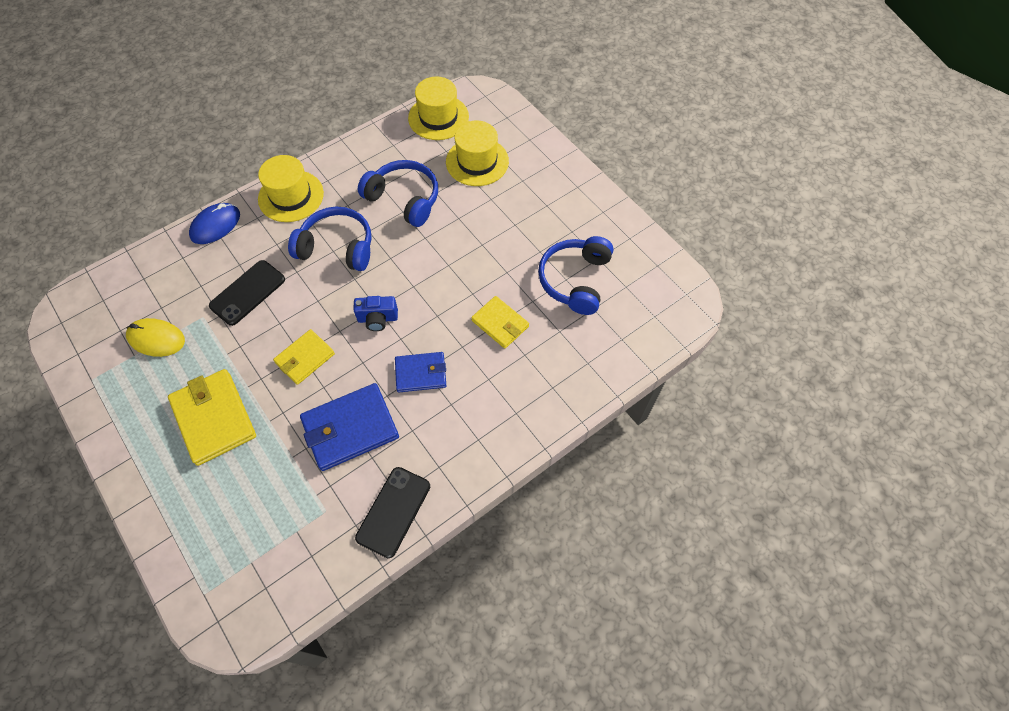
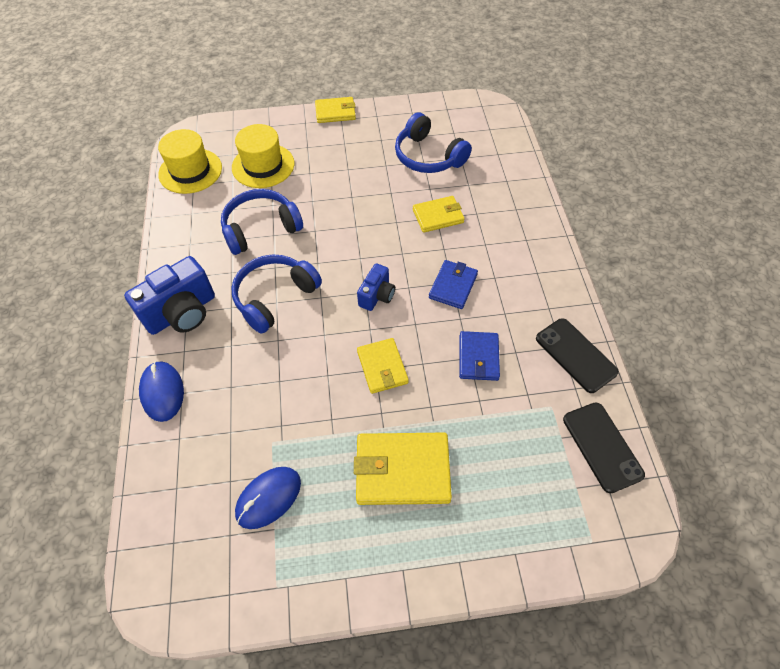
camera: 60 degrees left, 5 degrees down
yellow mouse [126,318,185,357] -> blue mouse [235,467,301,529]
black phone [209,260,285,326] -> black phone moved to [563,402,645,493]
yellow hat [258,155,324,222] -> blue camera [124,256,215,335]
blue wallet [300,383,399,471] -> blue wallet [459,331,500,381], size x0.62
none -> yellow wallet [315,97,356,123]

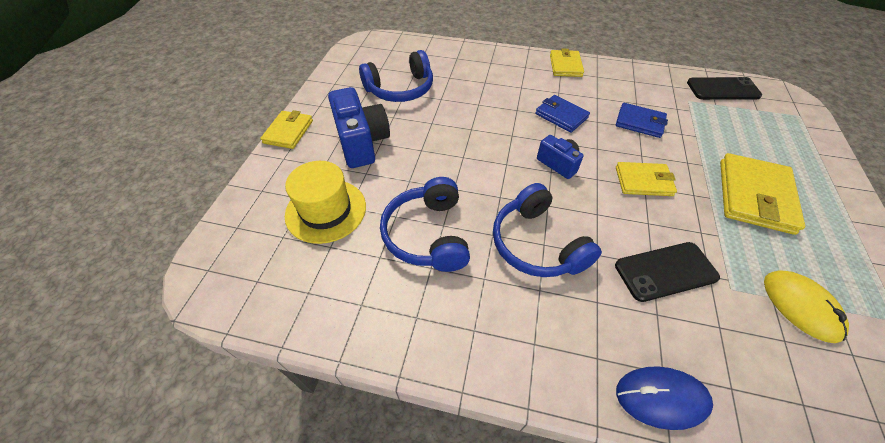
camera: 70 degrees left, 5 degrees down
blue camera [124,256,215,335] -> blue camera moved to [328,87,390,168]
yellow hat [158,129,222,194] -> none
blue mouse [235,467,301,529] -> yellow mouse [764,270,849,343]
yellow wallet [413,196,465,233] -> yellow wallet moved to [550,48,584,77]
black phone [536,318,619,393] -> black phone moved to [615,242,720,302]

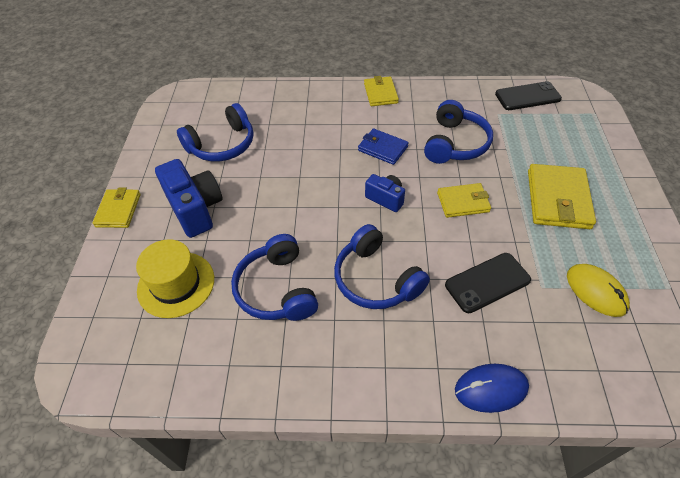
camera: 10 degrees left, 0 degrees up
blue wallet [616,103,668,138] -> blue headphones [424,100,493,164]

